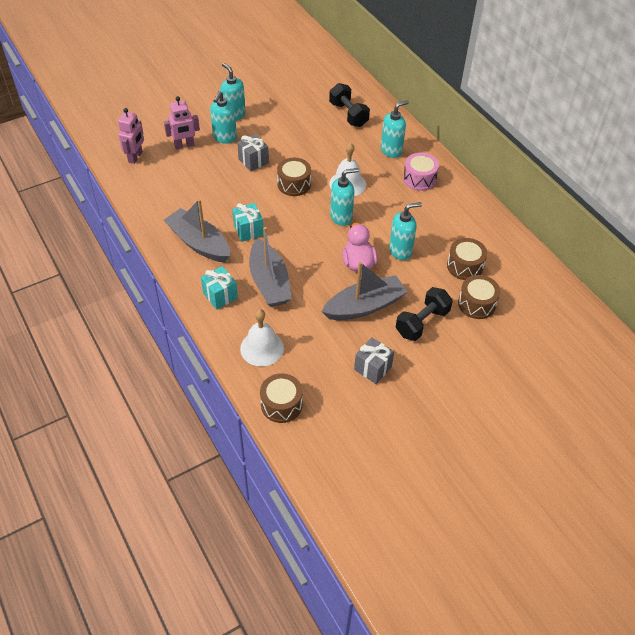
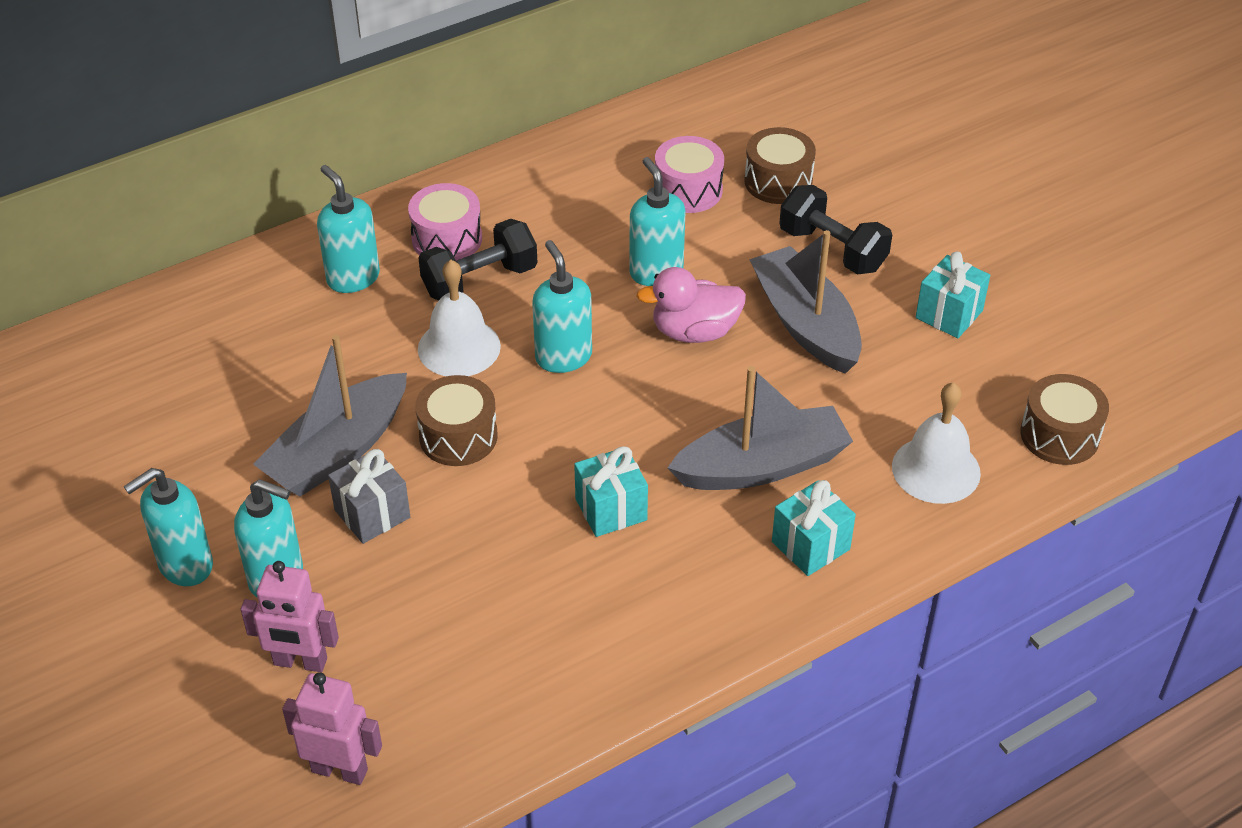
camera: 90 degrees left, 5 degrees down
pink robot [164,96,200,149] -> pink robot turned 120 degrees clockwise [241,561,339,672]
grey boat [164,199,230,262] -> grey boat moved to [253,335,407,497]
black dumbbell [329,83,370,127] -> black dumbbell moved to [418,219,537,301]
grey gift [354,337,394,384] -> turquoise gift [916,252,990,338]
brown drum [447,238,487,280] -> pink drum [655,136,724,213]

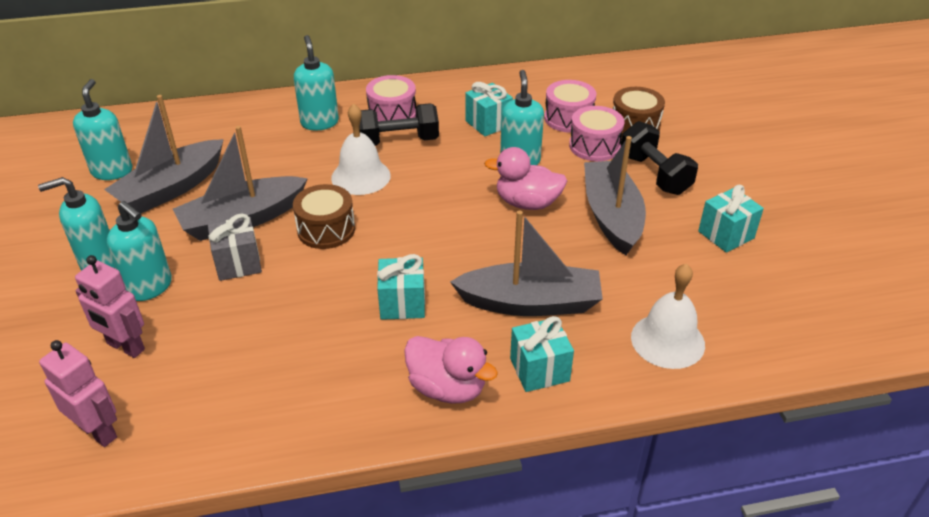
camera: 20 degrees right, 5 degrees down
turquoise soap dispenser [532,240,592,373] -> turquoise soap dispenser moved to [73,79,132,180]
brown drum [1020,374,1109,465] -> none
none -> grey boat [104,95,224,214]
none -> pink duck [404,336,498,404]
none -> turquoise gift [465,82,513,136]
none -> pink drum [569,106,624,161]

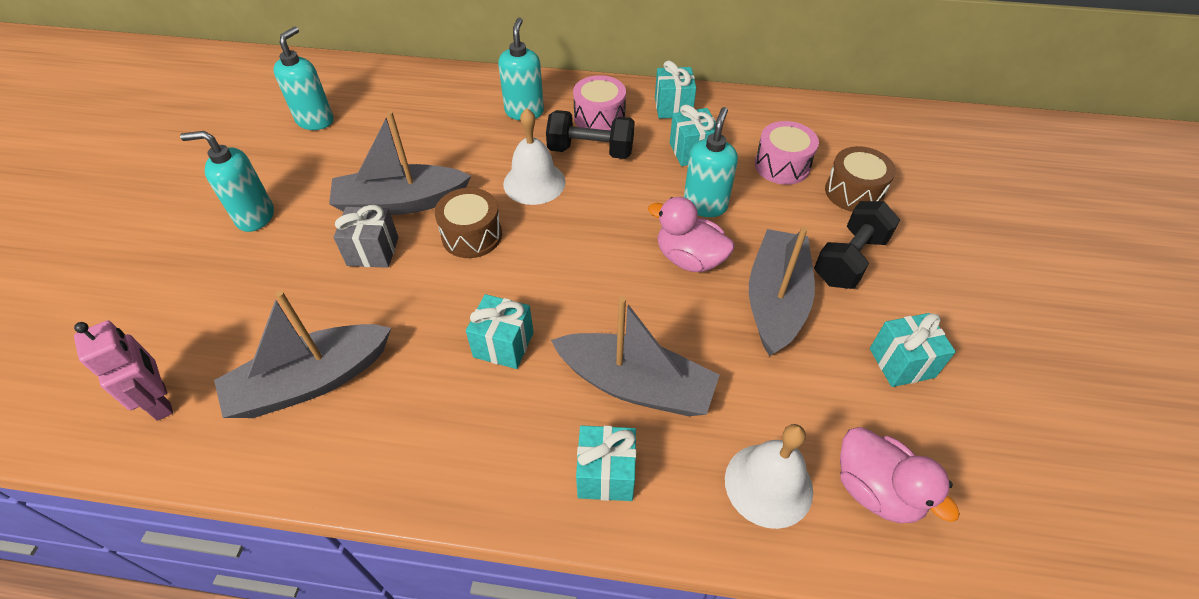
camera: 20 degrees right, 10 degrees up
pink robot [75,255,145,358] -> none
grey boat [104,95,224,214] -> grey boat moved to [214,291,391,418]
turquoise soap dispenser [107,201,172,301] -> none
pink duck [404,336,498,404] -> pink duck moved to [840,427,960,523]
pink drum [569,106,624,161] -> none
black dumbbell [621,121,698,195] -> black dumbbell turned 45 degrees clockwise [814,201,900,289]
none -> turquoise gift [655,60,696,119]

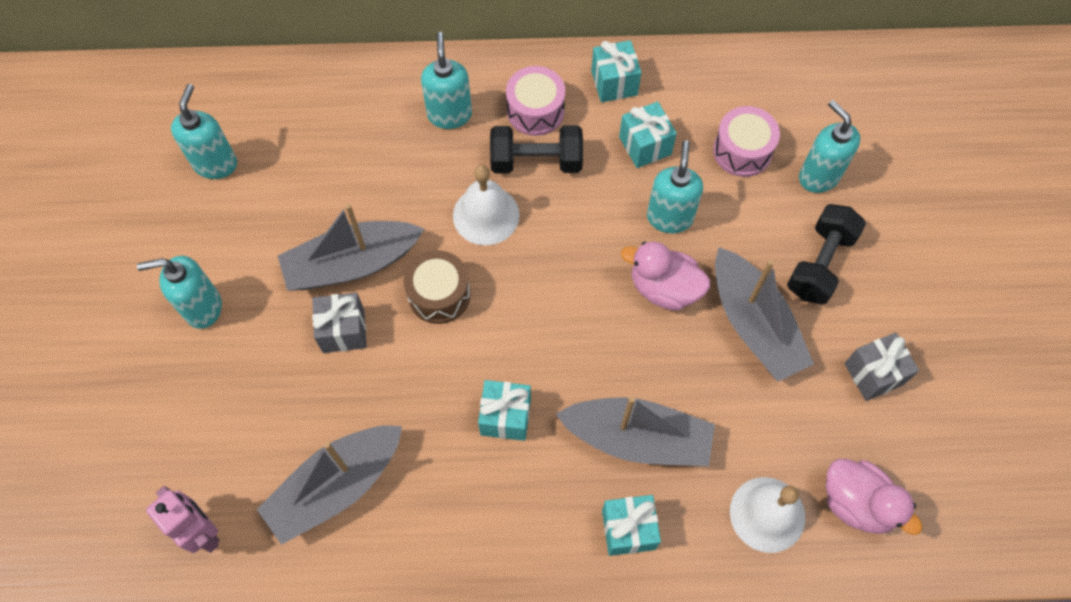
camera: 10 degrees left, 15 degrees up
grey boat [749,227,815,356] -> grey boat turned 150 degrees clockwise [715,247,814,382]
brown drum [825,146,896,212] -> turquoise soap dispenser [799,100,860,193]
turquoise gift [870,313,956,387] -> grey gift [844,332,919,401]

